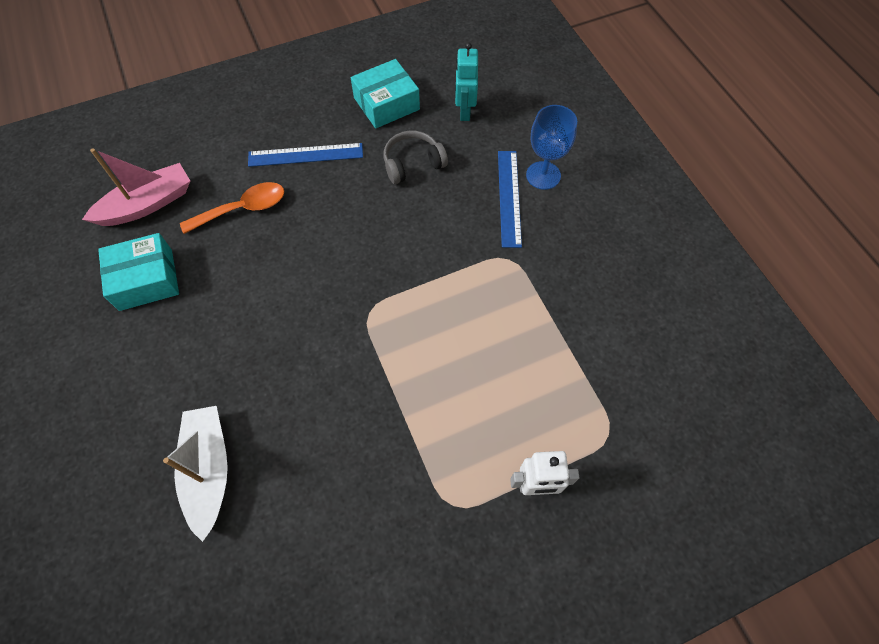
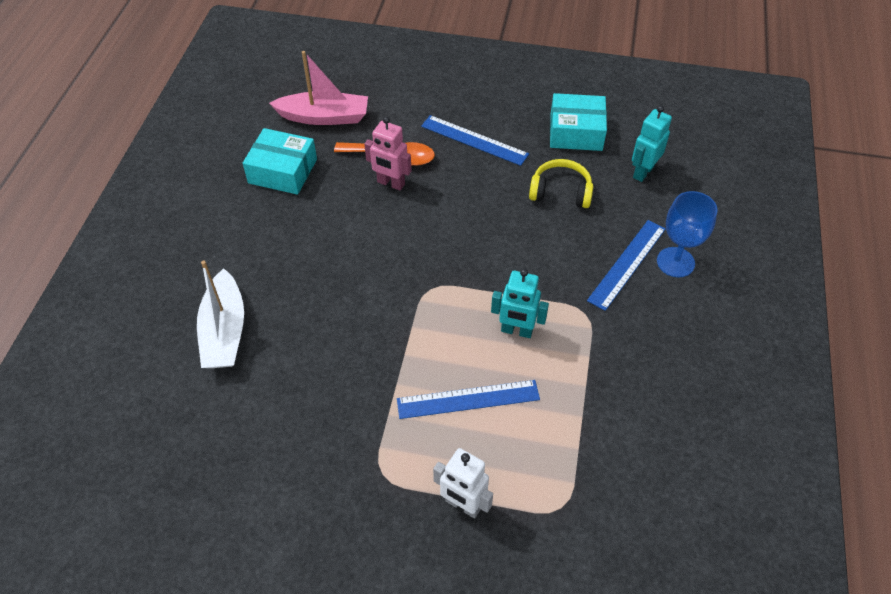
camera: 35 degrees right, 10 degrees down
white boat [163,406,228,542] -> white boat turned 150 degrees clockwise [197,260,244,368]
grey headphones [383,131,448,184] -> yellow headphones [529,159,593,208]
none -> pink robot [364,117,412,191]
none -> blue ruler [397,380,540,419]
none -> turquoise robot [491,269,549,338]

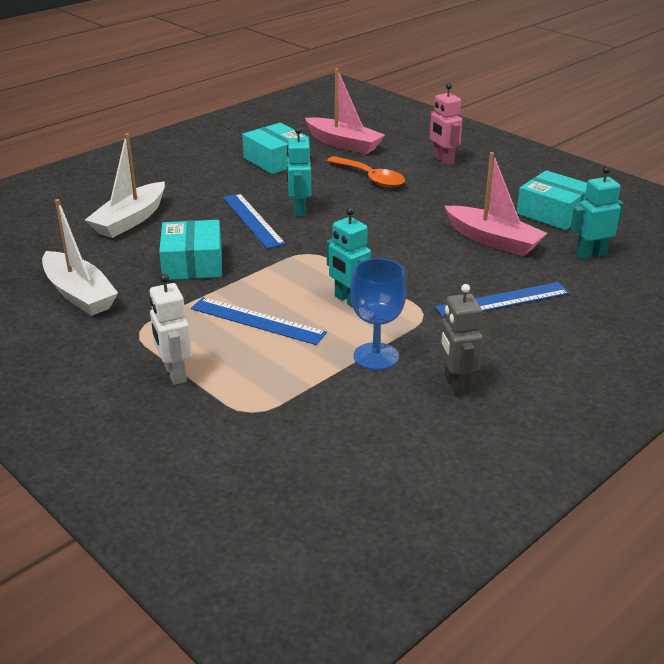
camera: 35 degrees right, 20 degrees down
pink robot [364,117,412,191] -> pink robot moved to [429,83,462,166]
blue ruler [421,115,529,166] -> blue ruler moved to [223,193,286,249]
yellow headphones [529,159,593,208] -> pink boat [445,152,547,256]
blue goblet [657,191,718,278] -> blue goblet moved to [350,258,407,370]
none -> white boat [42,199,118,316]
none -> turquoise box [159,220,222,280]
none -> turquoise robot [287,127,311,217]
none -> grey robot [439,284,483,396]

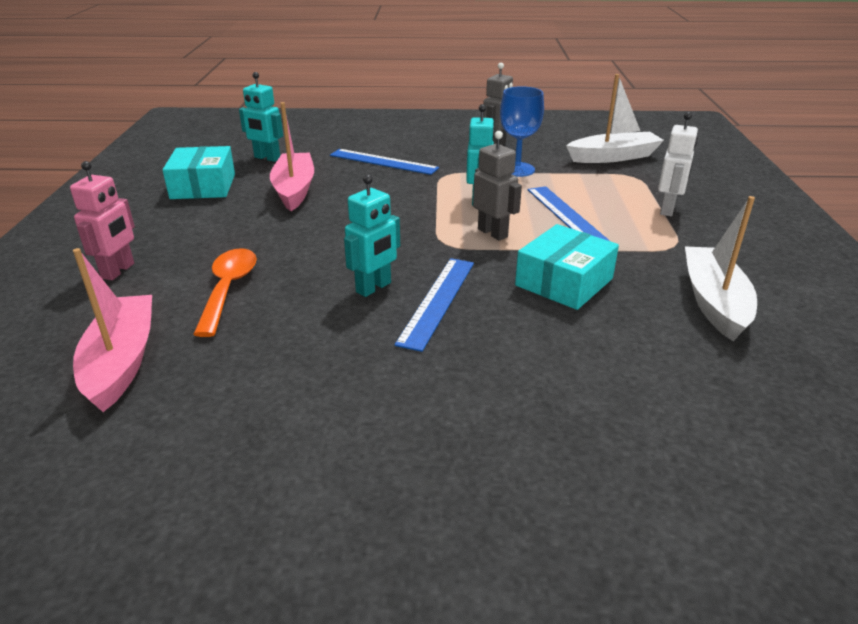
camera: 135 degrees left, 0 degrees up
white boat [85,133,165,238] -> white boat moved to [566,74,664,163]
turquoise box [242,123,310,174] -> none
none -> grey robot [473,131,522,241]

